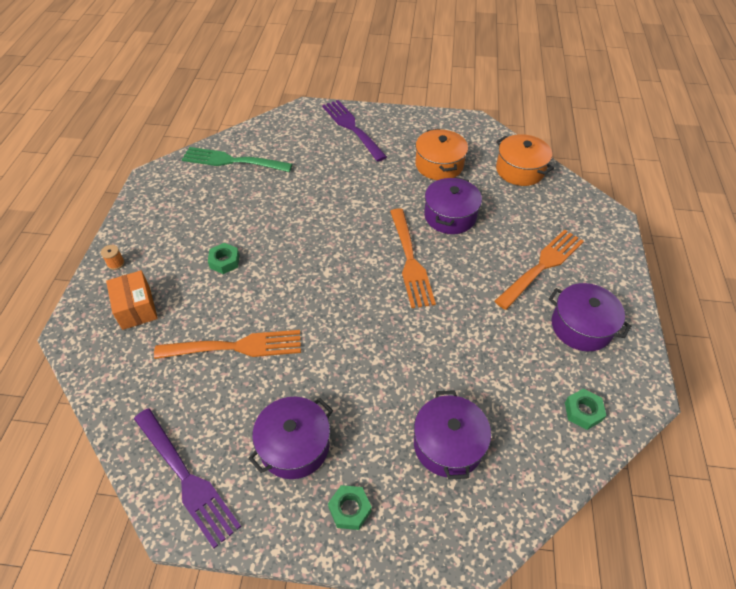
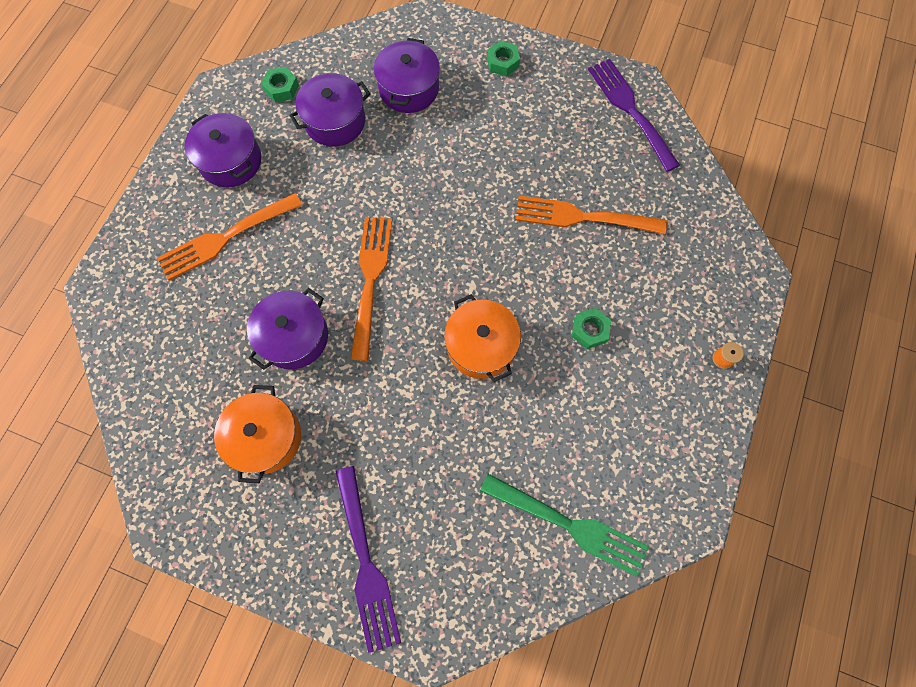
camera: 165 degrees left, 20 degrees up
orange box [106,270,158,330] -> none
purple pot [248,397,333,479] -> purple pot moved to [289,73,371,147]
orange pot [496,134,554,186] -> orange pot moved to [444,294,521,382]

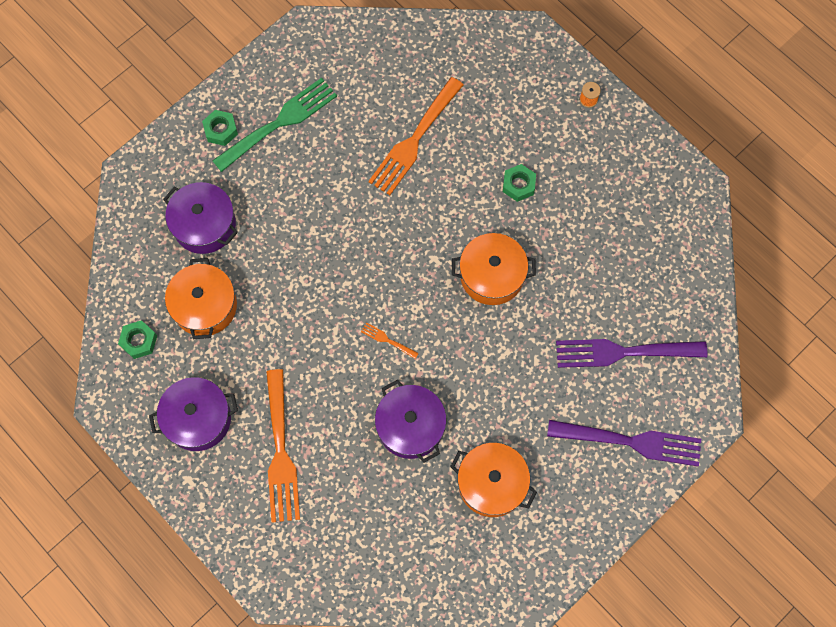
camera: 65 degrees left, 0 degrees up
purple pot [289,73,371,147] -> orange pot [165,258,237,339]
orange fork [350,217,392,361] -> orange fork [361,322,419,359], size x0.41
green fork [480,474,649,577] -> green fork moved to [212,78,337,172]
purple fork [588,59,680,172] -> purple fork moved to [556,339,707,368]

